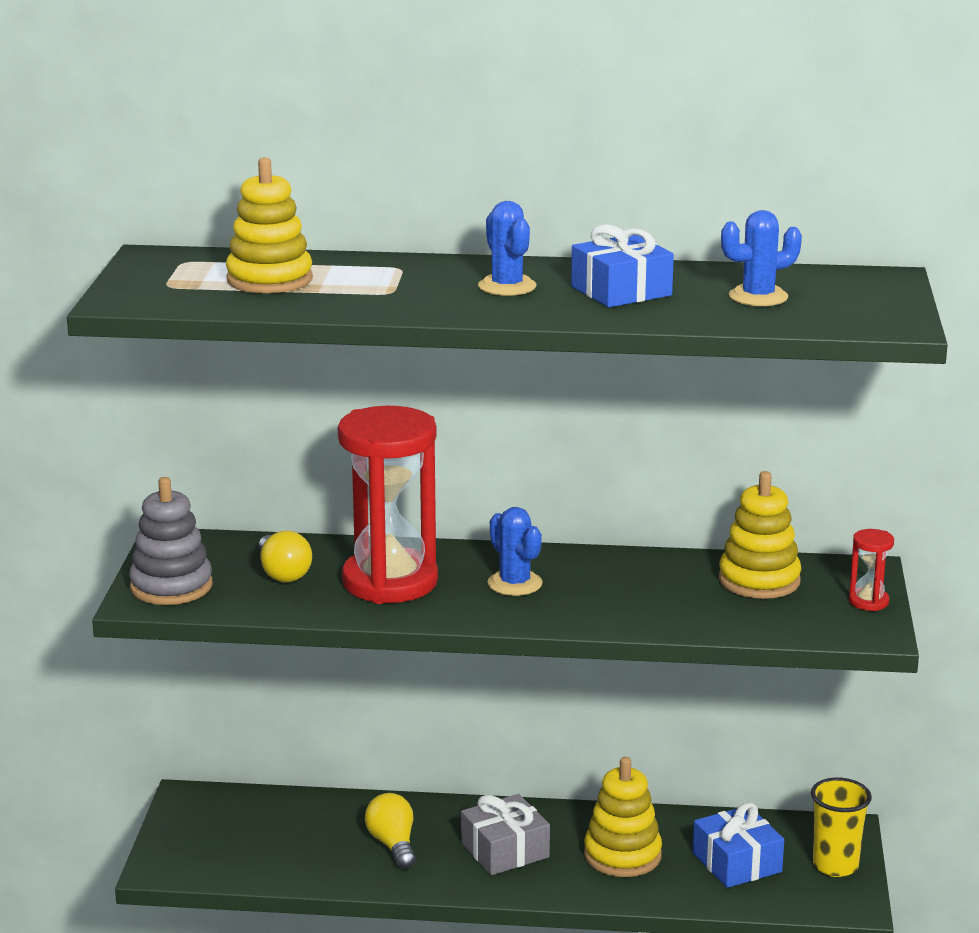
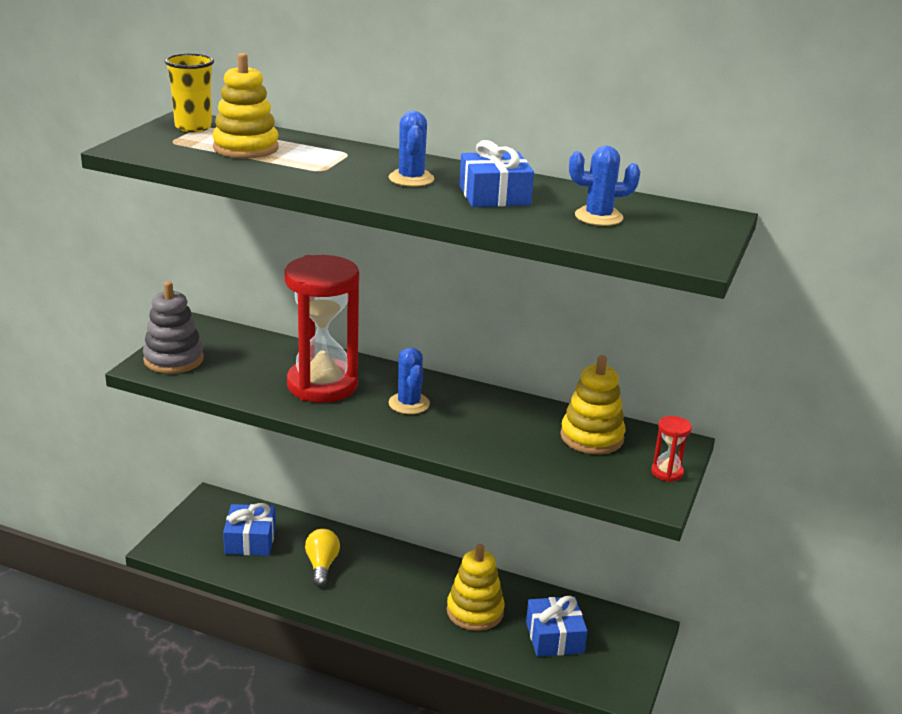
camera: 15 degrees right, 5 degrees up
yellow light bulb [259,531,312,582] -> none
grey gift [461,794,550,875] -> none
yellow cup [811,778,872,877] -> yellow cup moved to [165,53,214,132]
none -> blue gift [223,503,276,556]

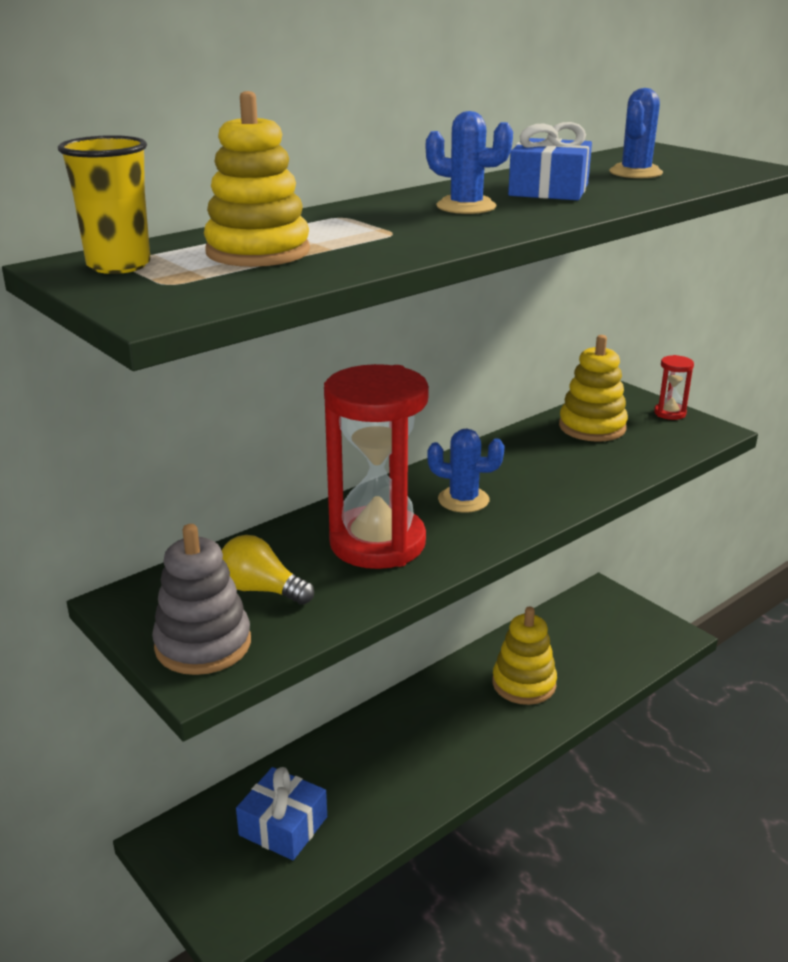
camera: 60 degrees left, 0 degrees up
yellow light bulb [305,529,340,587] -> yellow light bulb moved to [222,535,314,605]
blue gift [526,596,588,657] -> none

